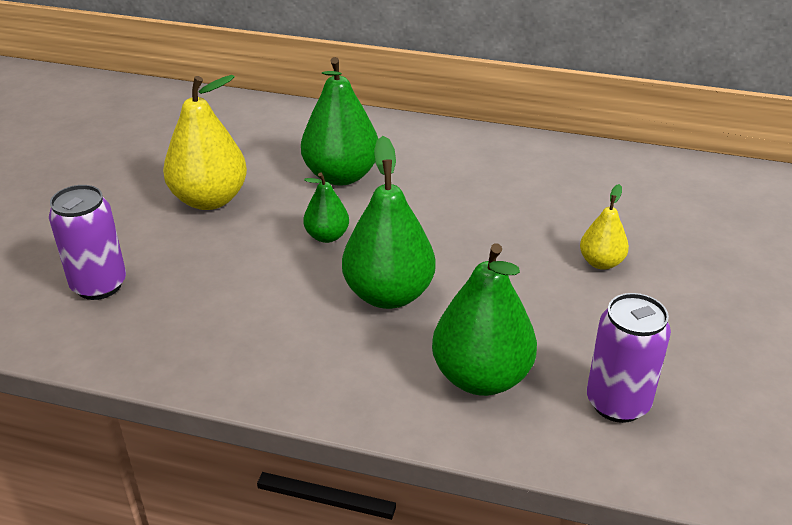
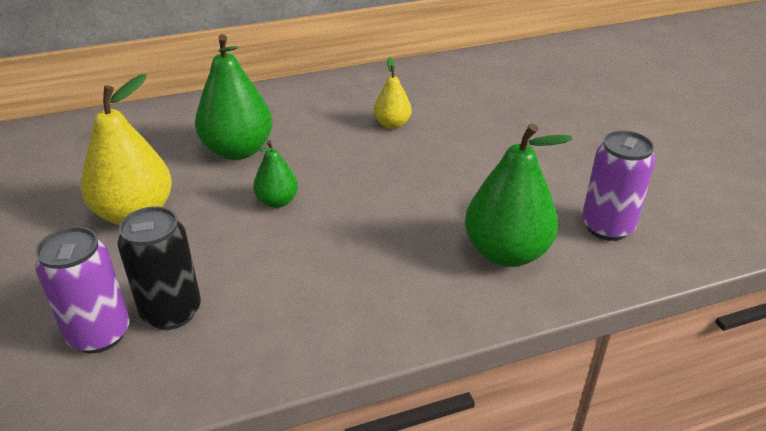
camera: 35 degrees left, 0 degrees up
green pear [342,136,436,309] -> none
yellow pear [580,184,629,270] -> yellow pear moved to [374,57,412,129]
none -> black can [118,206,201,330]

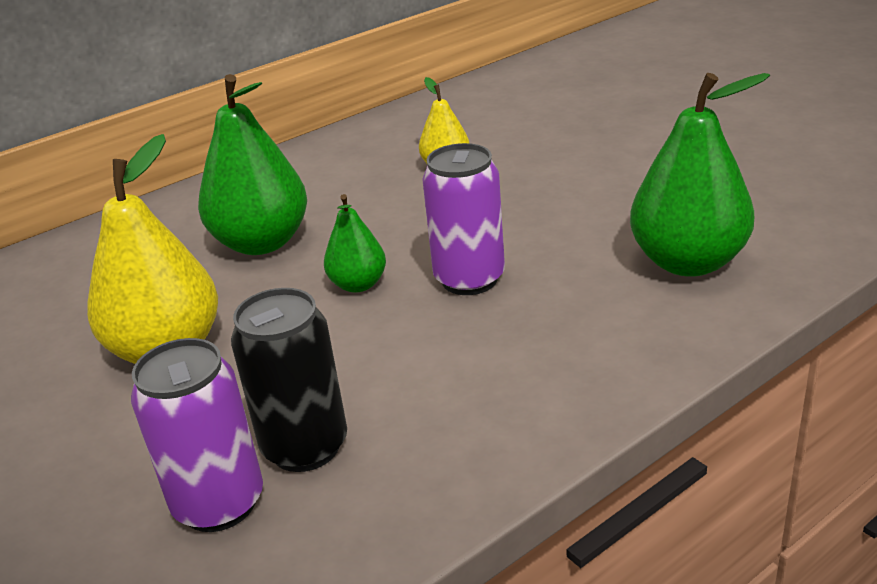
camera: 15 degrees left, 5 degrees down
purple can [582,131,655,241] -> purple can moved to [422,143,505,295]

